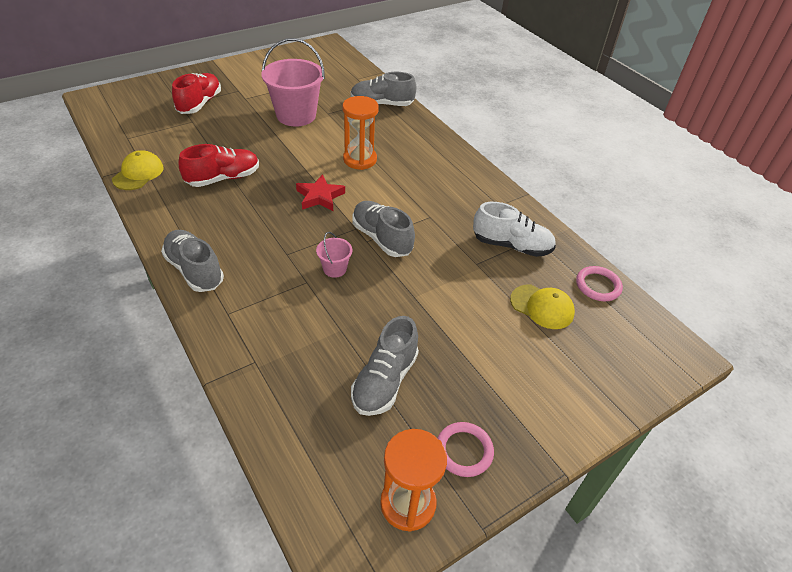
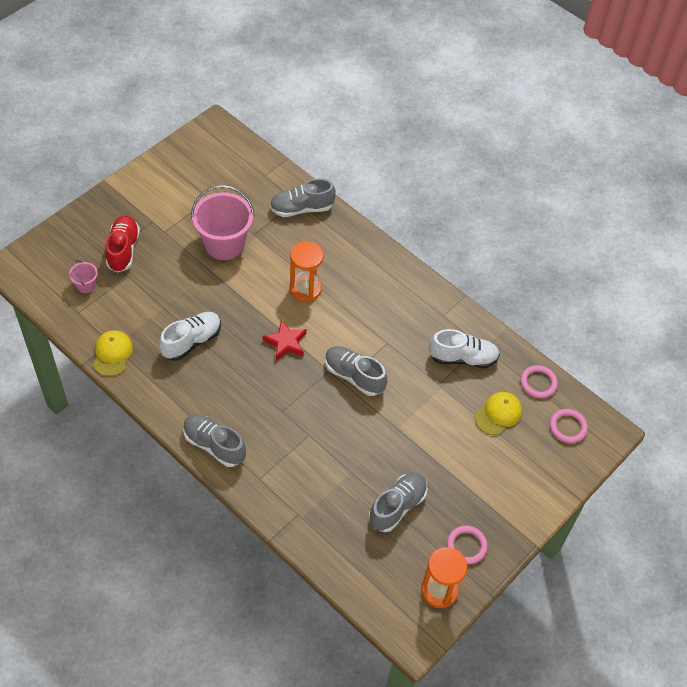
camera: 15 degrees left, 10 degrees up
red shoe [179,144,259,187] -> white shoe [159,312,221,361]
pink bucket [316,232,352,278] -> pink bucket moved to [69,260,98,293]
grey shoe [351,316,419,416] -> grey shoe turned 150 degrees counterclockwise [369,473,428,532]
yellow cap [510,285,575,329] -> yellow cap turned 60 degrees counterclockwise [475,392,522,435]
none -> pink ring [550,409,588,443]

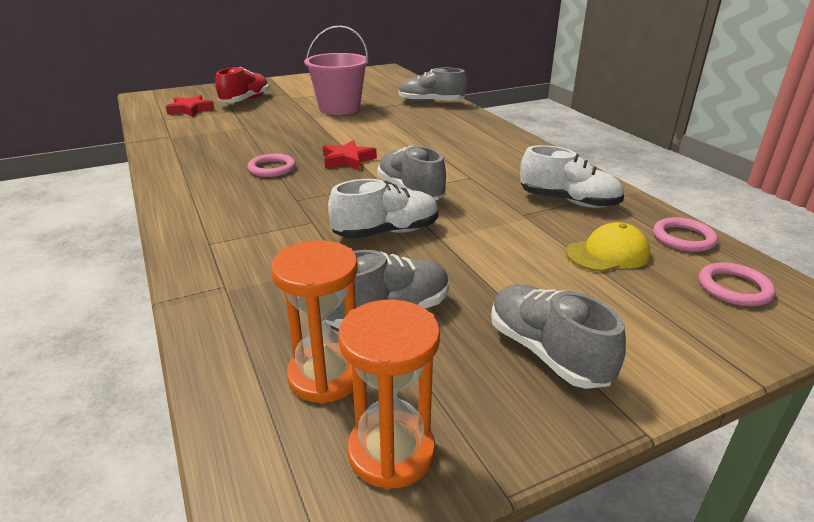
camera: 25 degrees right, 25 degrees down
pink bucket [69,260,98,293] -> red star [166,95,215,117]
yellow cap [93,330,133,376] -> none
white shoe [159,312,221,361] -> white shoe moved to [328,179,439,239]
grey shoe [183,414,246,467] -> grey shoe moved to [491,284,626,389]
orange hourglass [290,241,323,302] -> orange hourglass moved to [271,240,358,404]
pink ring [447,525,488,564] -> pink ring moved to [247,154,296,177]

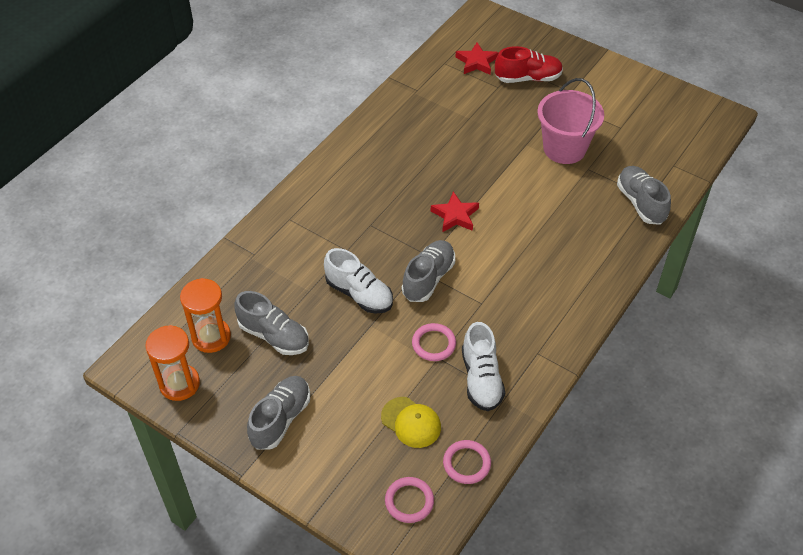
camera: 60 degrees right, 20 degrees up
pink ring [247,154,296,177] -> pink ring moved to [412,323,456,361]

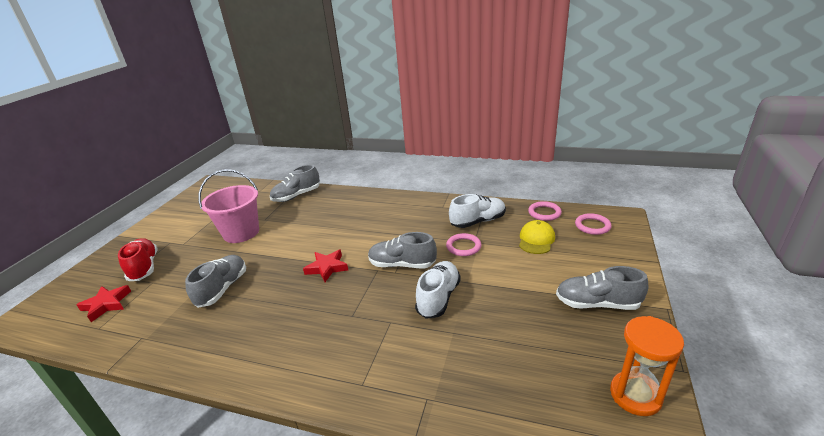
camera: 105 degrees left, 20 degrees down
orange hourglass [180,278,231,353] -> none
grey shoe [234,291,309,355] -> grey shoe moved to [185,255,246,308]

